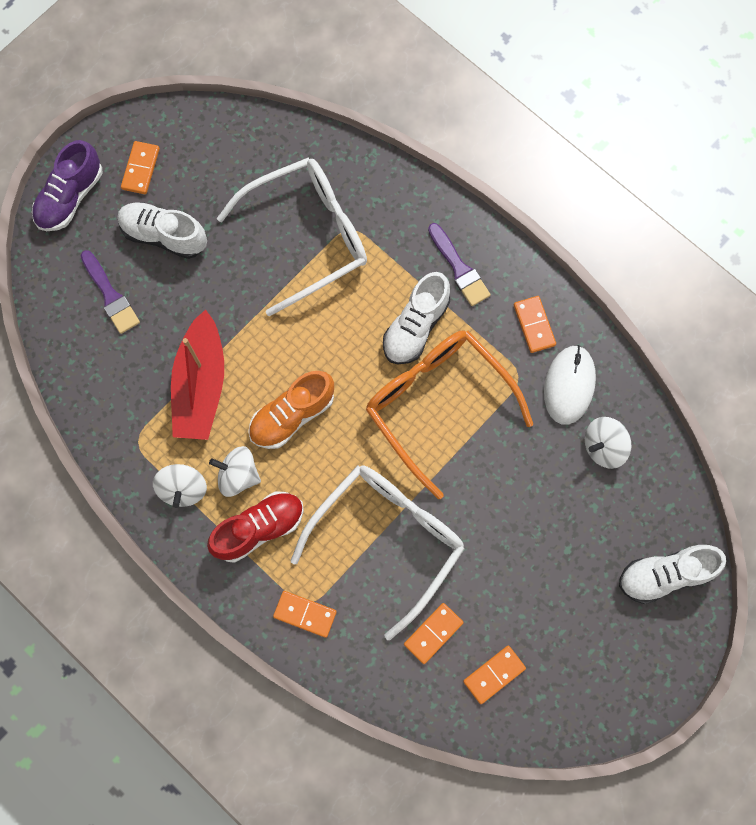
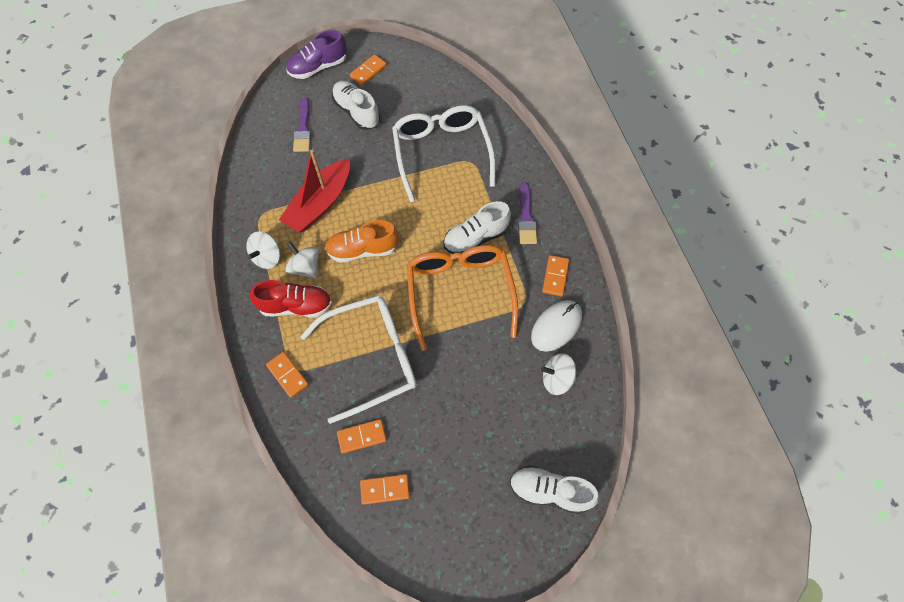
camera: 30 degrees right, 10 degrees down
white glasses [217,158,367,316] -> white glasses turned 105 degrees counterclockwise [392,105,495,202]

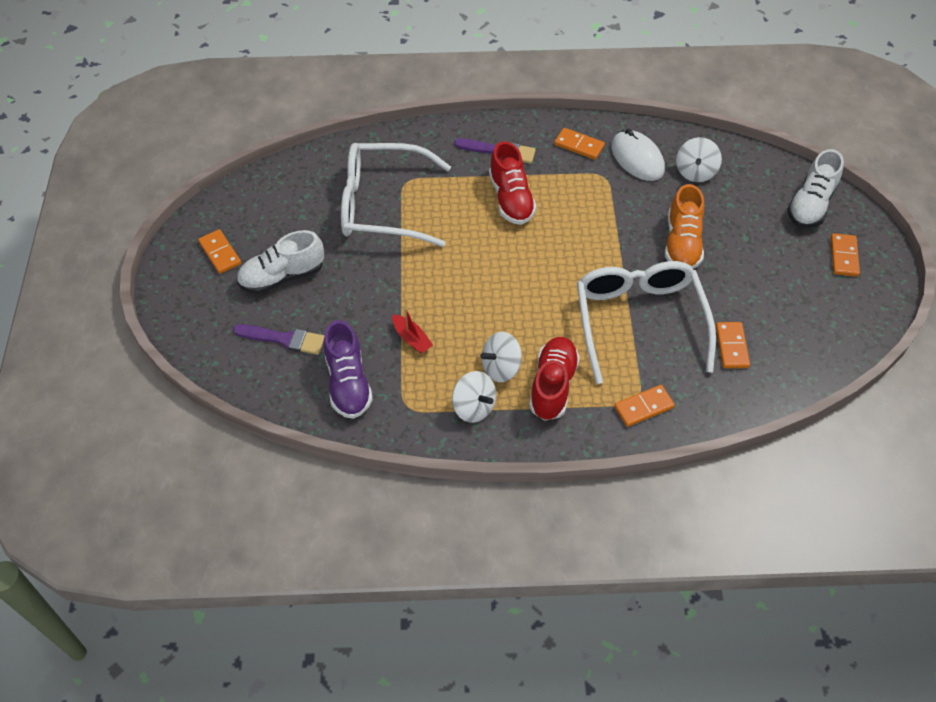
camera: 75 degrees left, 10 degrees down
red boat [279,150,350,232] -> red boat [392,308,433,353], size x0.44
purple shoe [286,30,347,79] -> purple shoe moved to [324,320,373,419]
orange shoe [325,220,399,263] -> orange shoe moved to [665,184,704,269]
orange domino [360,474,410,505] -> orange domino moved to [831,233,860,277]
orange glasses [407,245,518,351] -> none
white shoe [443,201,511,254] -> red shoe [489,141,537,225]

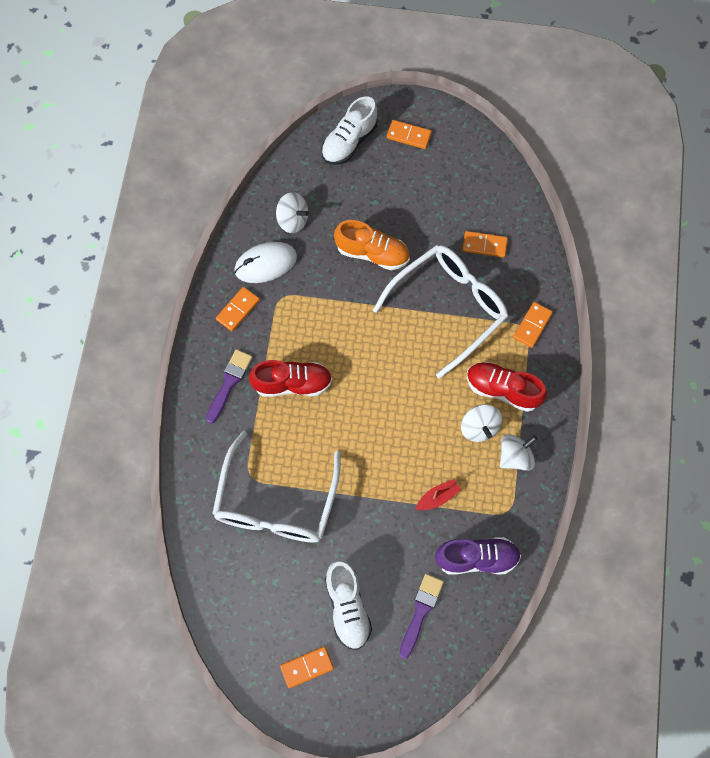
camera: 80 degrees left, 15 degrees up
white glasses [577,261,716,384] -> white glasses turned 135 degrees clockwise [373,245,508,379]
orange domino [614,385,675,427] -> orange domino turned 45 degrees clockwise [513,302,553,348]
white shoe [787,149,844,228] -> white shoe turned 90 degrees clockwise [321,96,377,165]

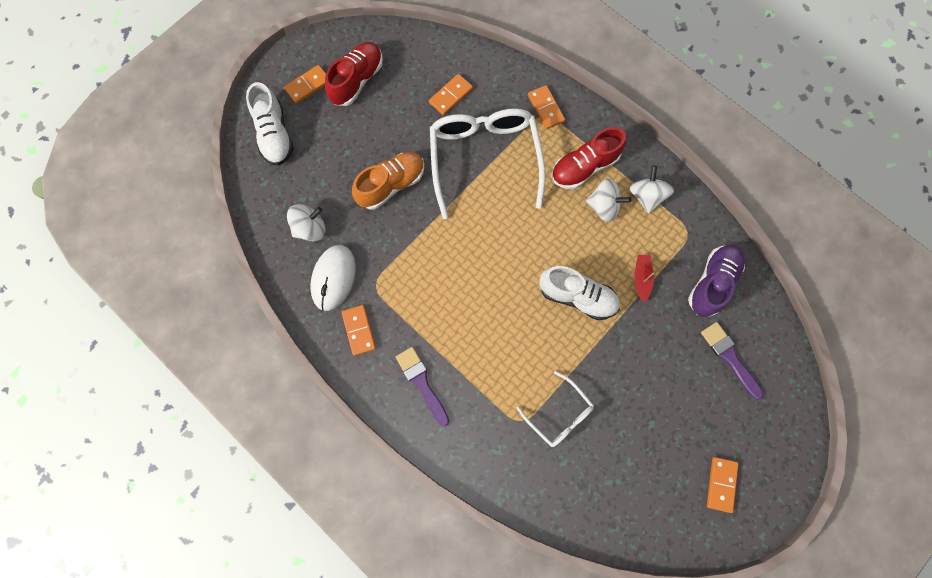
camera: 55 degrees left, 5 degrees up
white glasses [212,430,341,543] -> white glasses [517,371,594,447], size x0.51
red shoe [249,360,332,397] -> red shoe moved to [325,42,383,106]
white shoe [325,560,372,650] -> white shoe moved to [539,266,620,320]

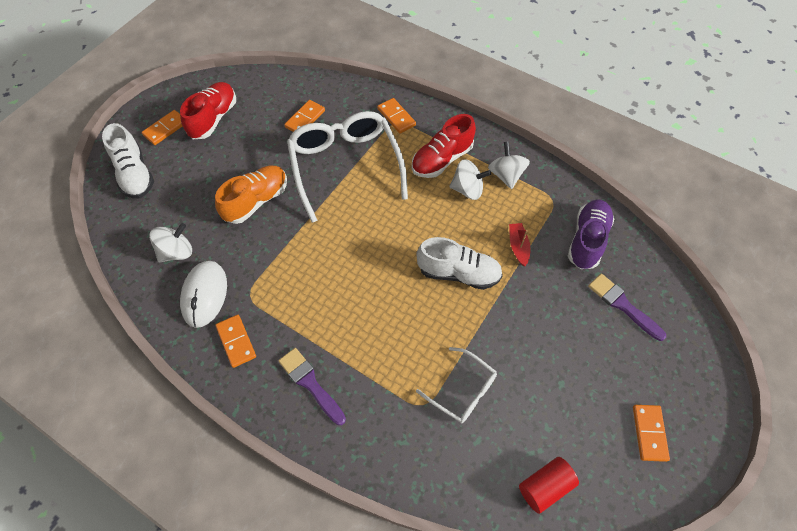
camera: 10 degrees left, 15 degrees down
none -> red cylinder [519,457,579,514]

